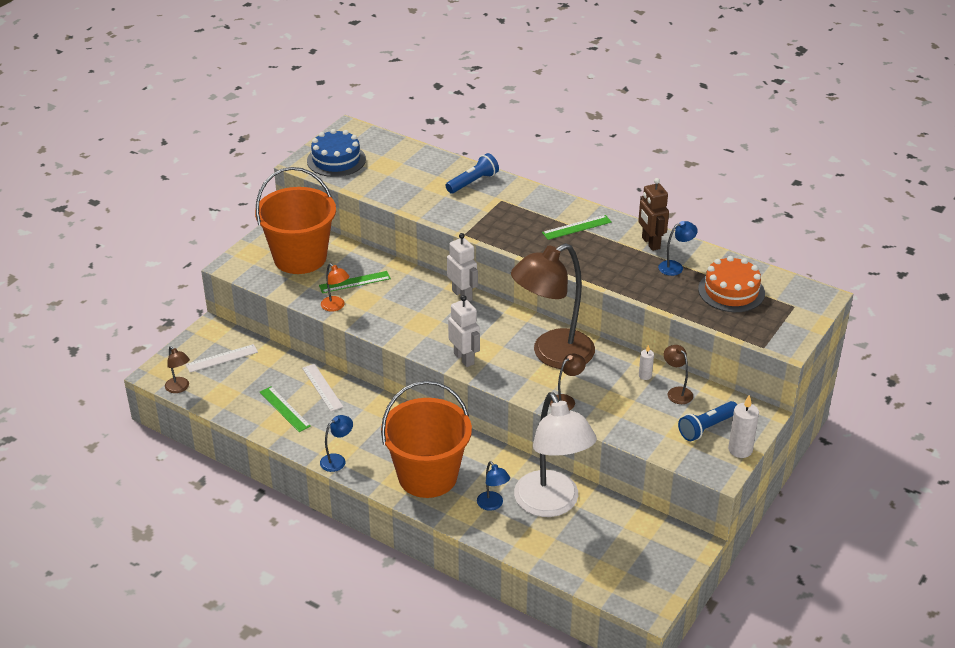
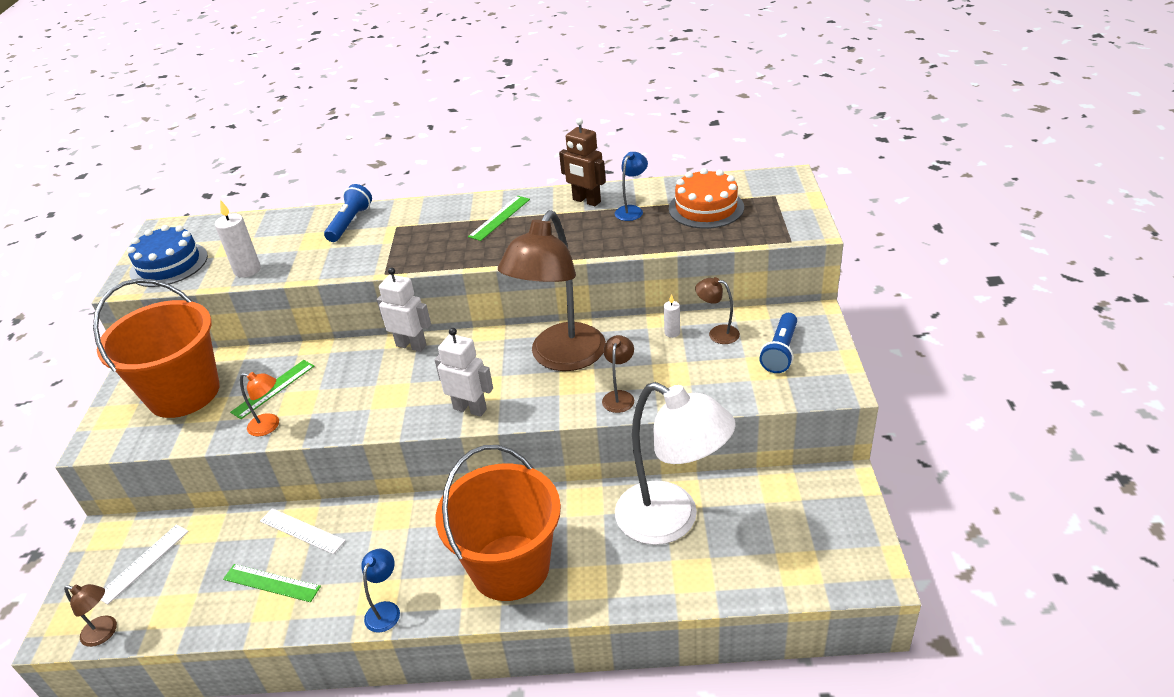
camera: 30 degrees left, 0 degrees up
blue lamp [477,461,510,511] -> none
white candle [728,395,759,458] -> white candle moved to [215,200,261,278]

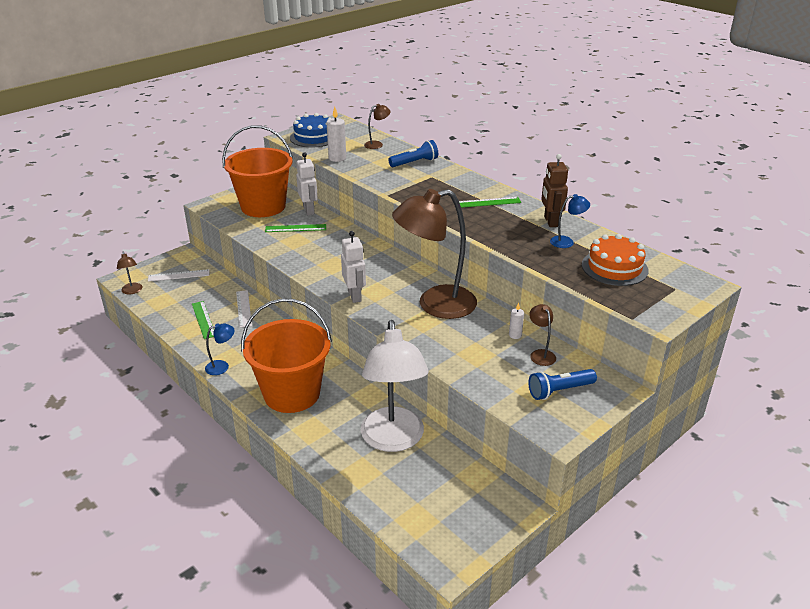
camera: 45 degrees right, 5 degrees down
orange lamp [240,372,279,436] -> none
white robot [377,267,431,352] -> white robot moved to [296,152,318,215]
brown lamp [602,335,634,413] -> brown lamp moved to [364,104,391,149]

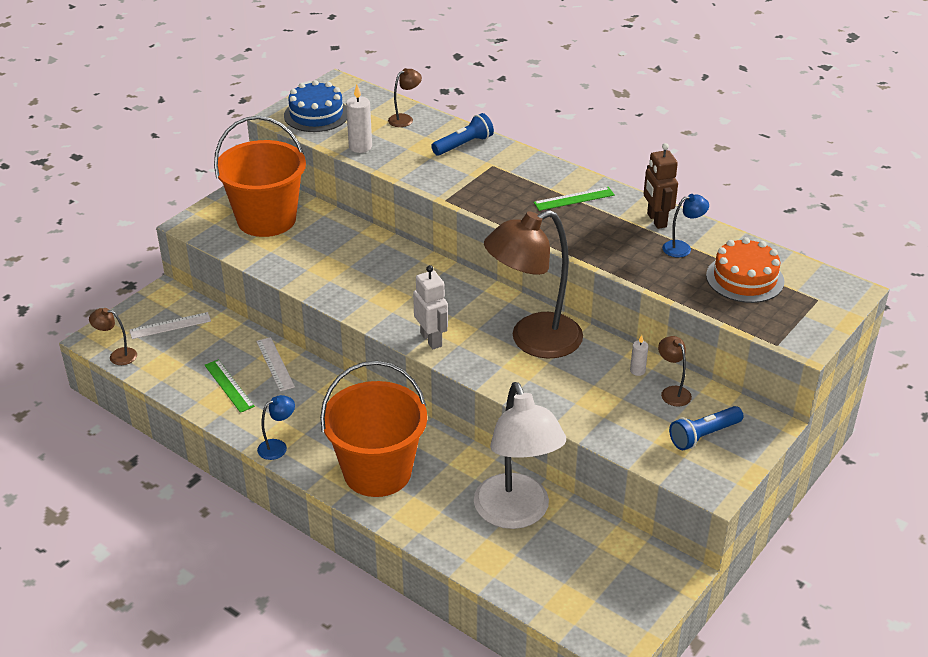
camera: 10 degrees left, 5 degrees up
brown lamp [117,251,142,294] -> brown lamp turned 135 degrees clockwise [89,308,137,365]
green ruler [265,224,326,232] -> none
white robot [296,152,318,215] -> none

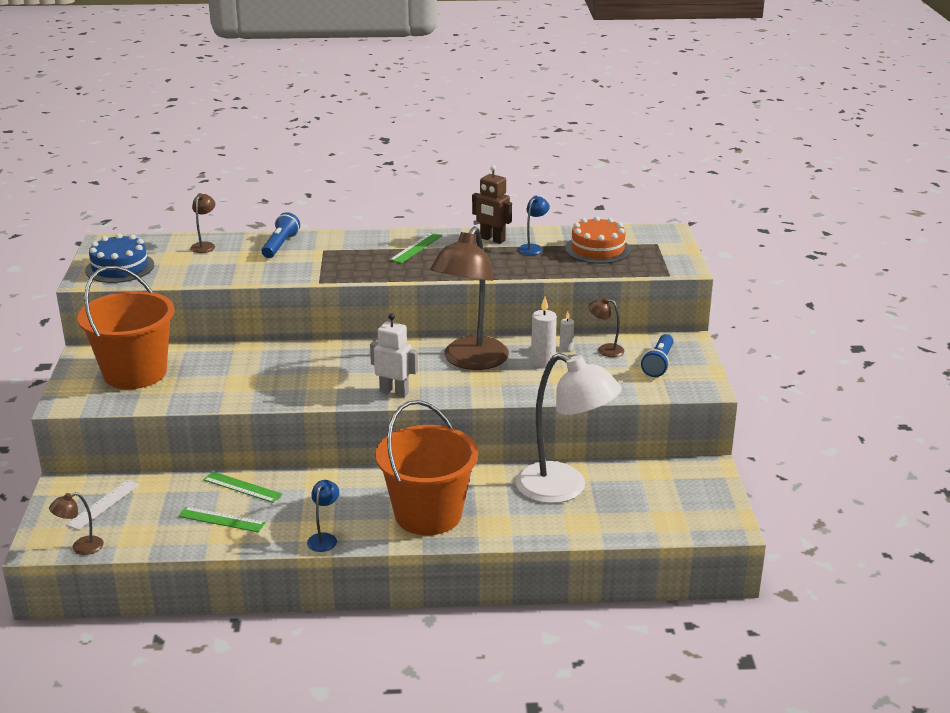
camera: 40 degrees left, 10 degrees down
white ruler [256,337,295,391] -> green ruler [203,472,282,503]
white candle [346,85,372,153] -> white candle moved to [531,297,557,368]

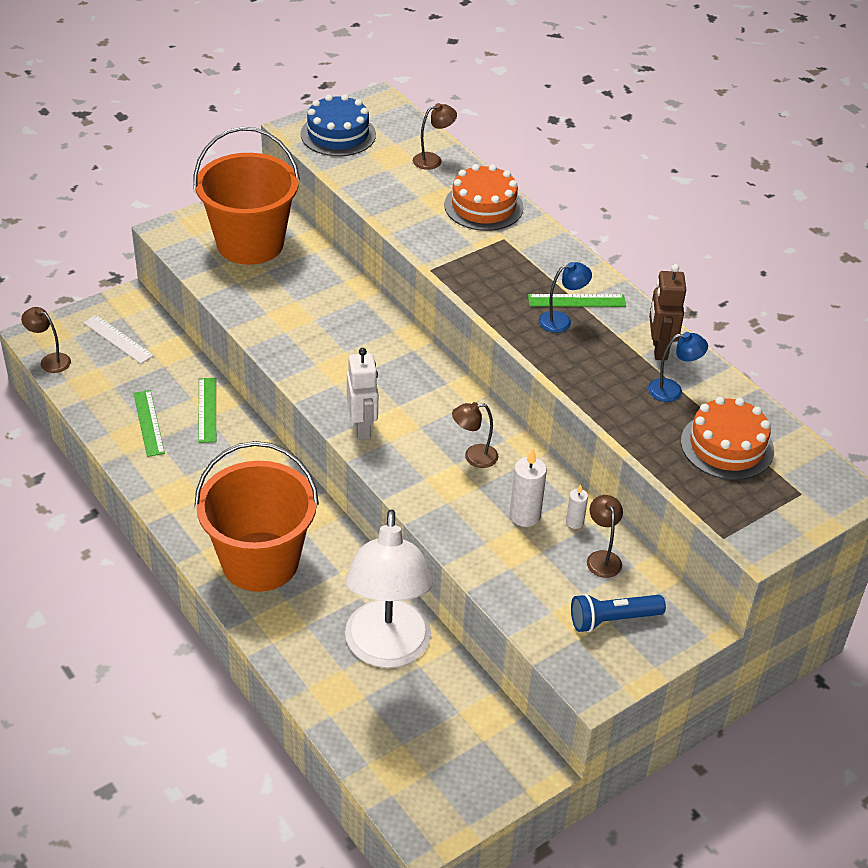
camera: 55 degrees right, 15 degrees up
white ruler [66,480,140,530] -> white ruler turned 45 degrees clockwise [83,315,154,364]
blue flashlight [262,212,300,258] -> orange cake [444,164,523,231]
blue lamp [307,480,339,552] -> blue lamp moved to [539,262,592,333]
brown lamp [430,226,509,370] -> brown lamp [452,402,498,468], size x0.41

